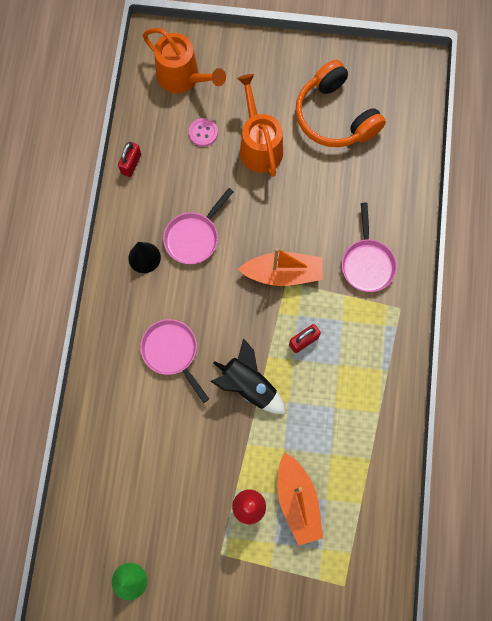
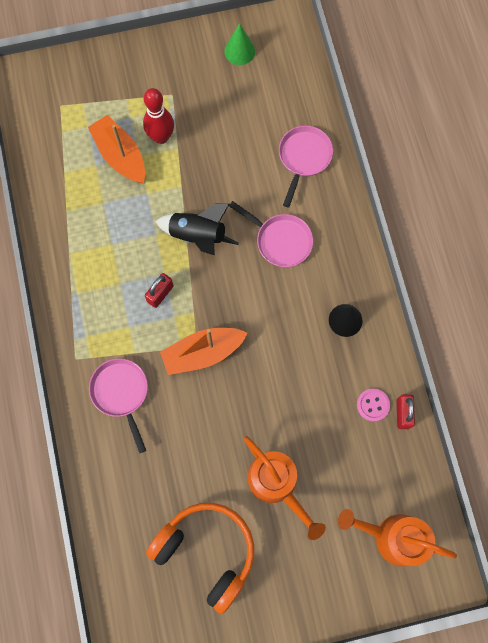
camera: 160 degrees right, 0 degrees up
pink pan [163,188,234,264] -> pink pan moved to [279,126,333,207]
pink button [189,118,218,147] -> pink button moved to [357,388,390,422]

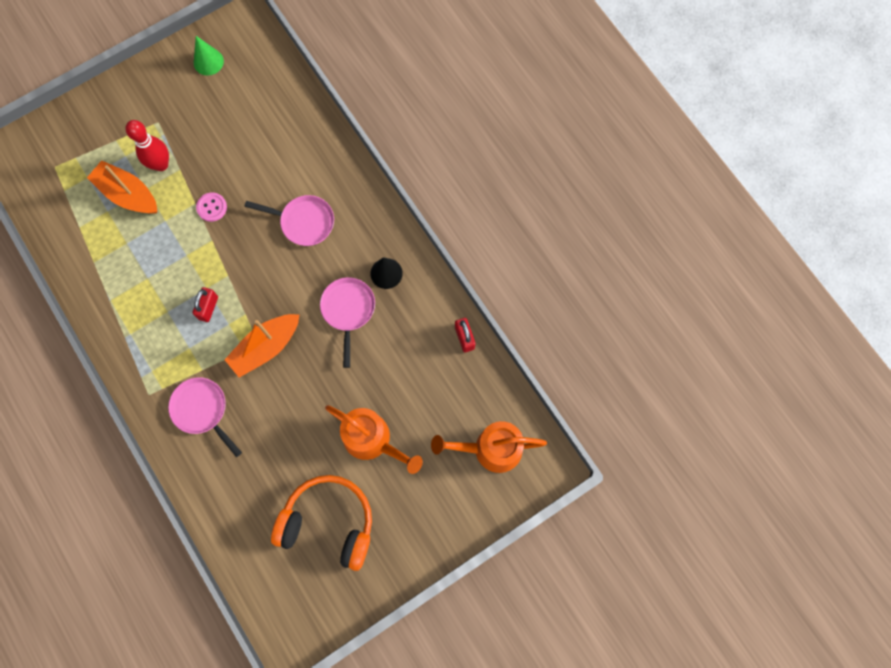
camera: 20 degrees left, 0 degrees up
black rocket [155,204,239,255] -> none
pink pan [279,126,333,207] -> pink pan moved to [320,277,375,368]
pink button [357,388,390,422] -> pink button moved to [196,192,227,222]

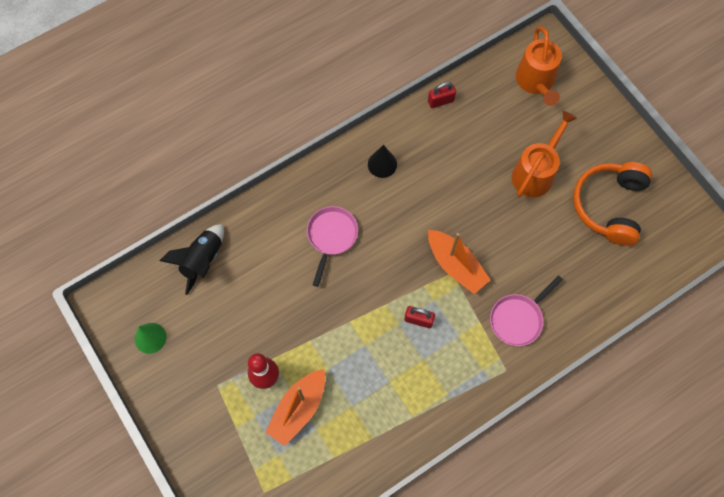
camera: 90 degrees left, 5 degrees down
pink button [196,192,227,222] -> none
pink pan [320,277,375,368] -> none
none -> black rocket [159,224,224,295]

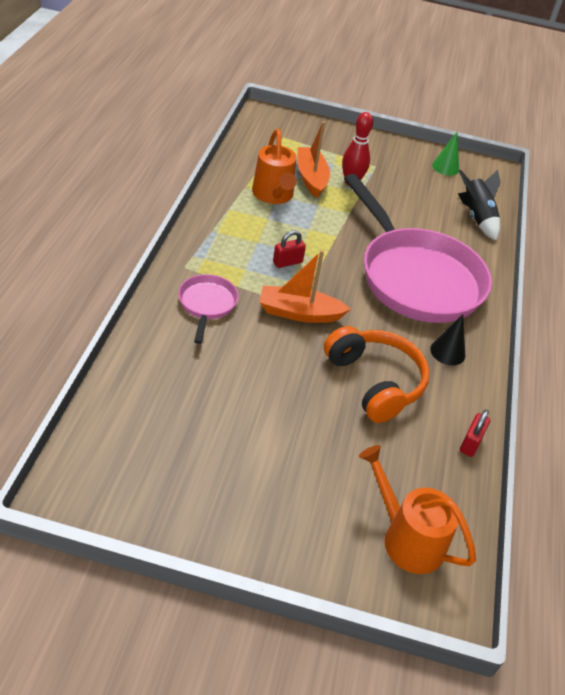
camera: 130 degrees right, 25 degrees down
pink pan [307,206,358,287] -> pink pan [344,174,492,323], size x2.30
orange watering can [512,111,577,198] -> orange watering can moved to [252,129,297,204]
orange headphones [573,162,652,246] -> orange headphones moved to [324,326,430,423]

